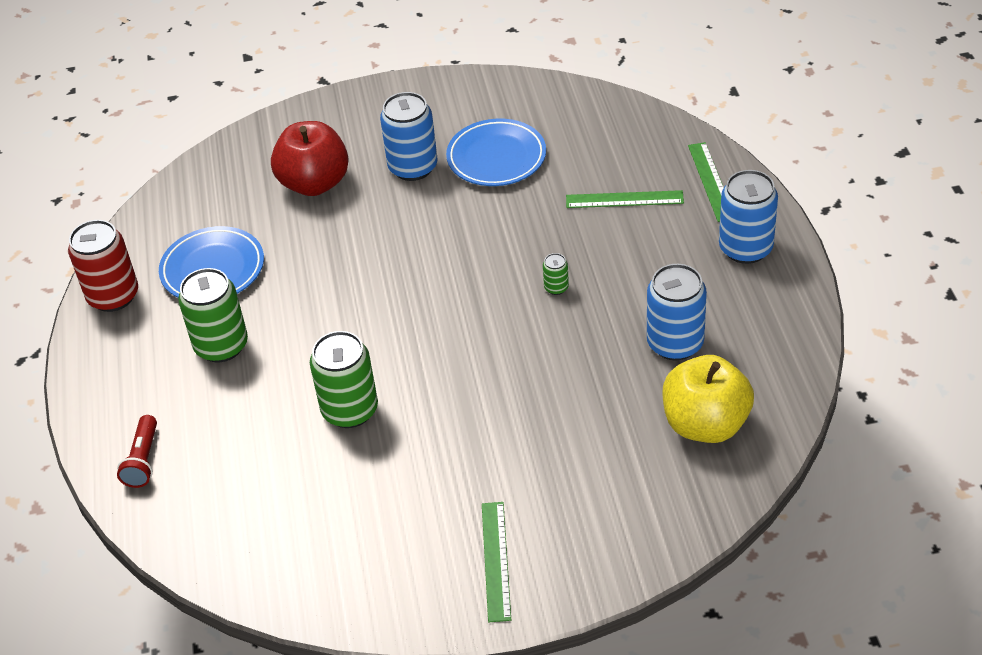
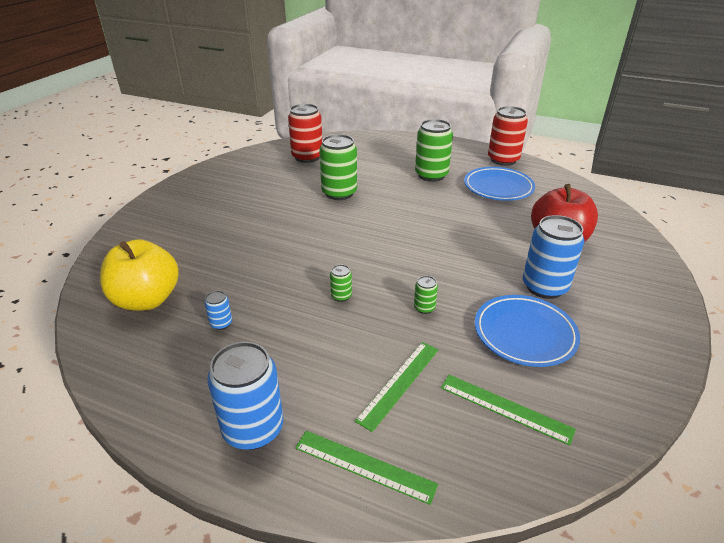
camera: 120 degrees right, 10 degrees down
red flashlight [117,415,157,488] -> none
green ruler [482,502,511,622] -> green ruler moved to [441,375,576,445]
blue can [647,264,707,361] -> blue can [205,291,232,330], size x0.45
none -> red can [288,104,322,163]
none -> green can [414,276,438,314]

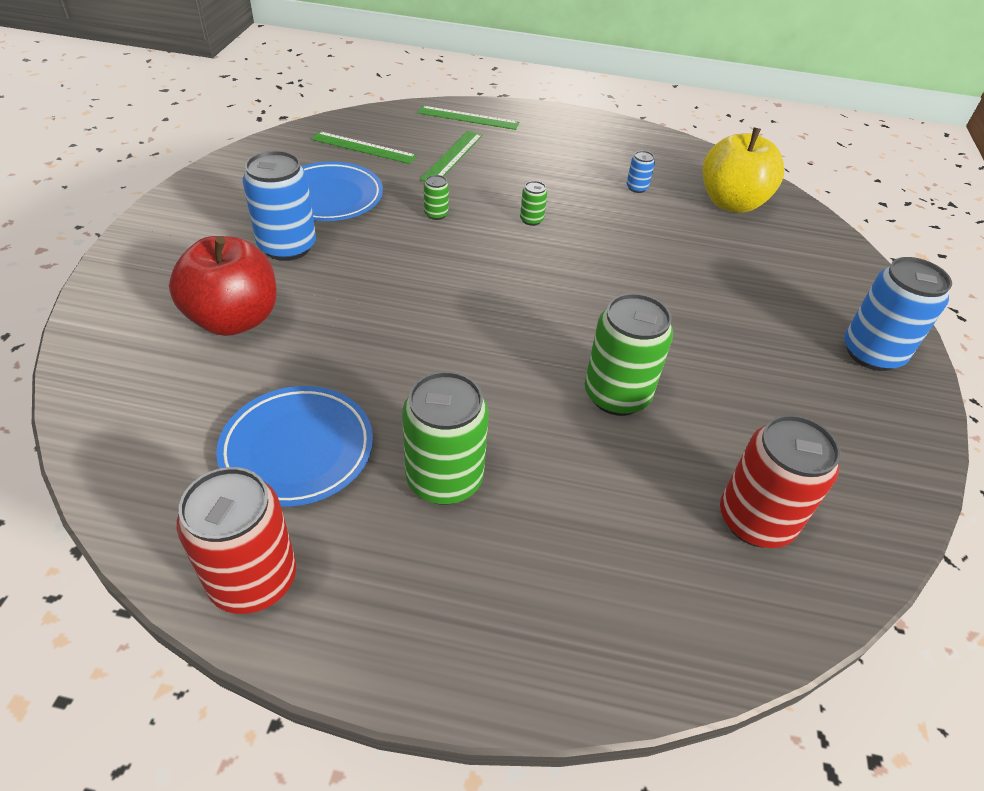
camera: 165 degrees right, 10 degrees up
blue can [207,342,283,450] -> blue can moved to [844,257,952,371]

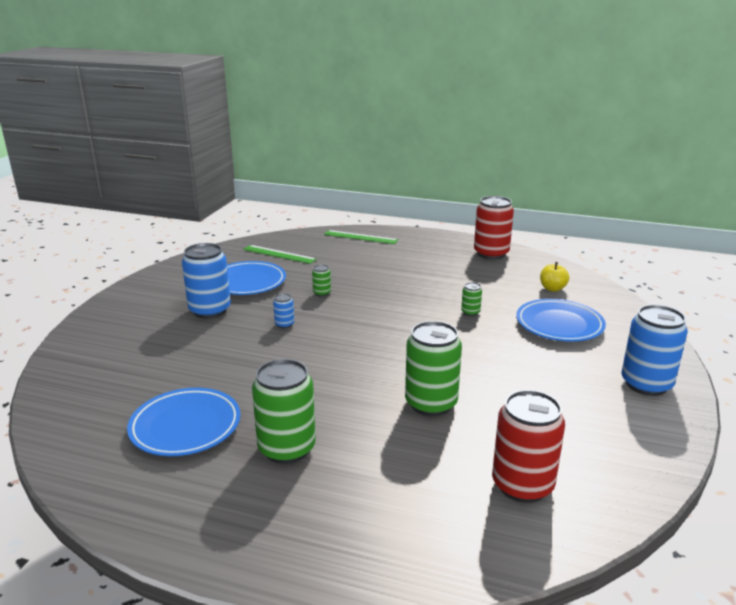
camera: 10 degrees right, 20 degrees down
red apple [169,236,277,336] -> none
red can [177,467,296,614] -> red can moved to [474,196,514,259]
green ruler [420,131,482,182] -> none
green can [520,181,547,226] -> green can moved to [461,282,482,316]
blue can [626,151,655,193] -> blue can moved to [273,293,294,328]
yellow apple [703,127,784,213] -> yellow apple [540,262,569,292], size x0.48
none -> blue plate [516,299,606,342]

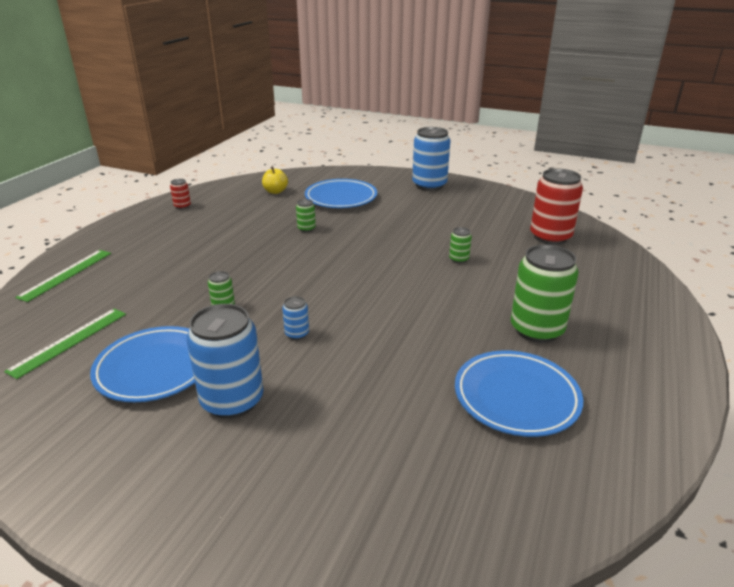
camera: 85 degrees left, 5 degrees up
green can [405,321,462,416] -> green can [449,227,472,263], size x0.45
red can [474,196,514,259] -> red can [170,179,191,209], size x0.45

